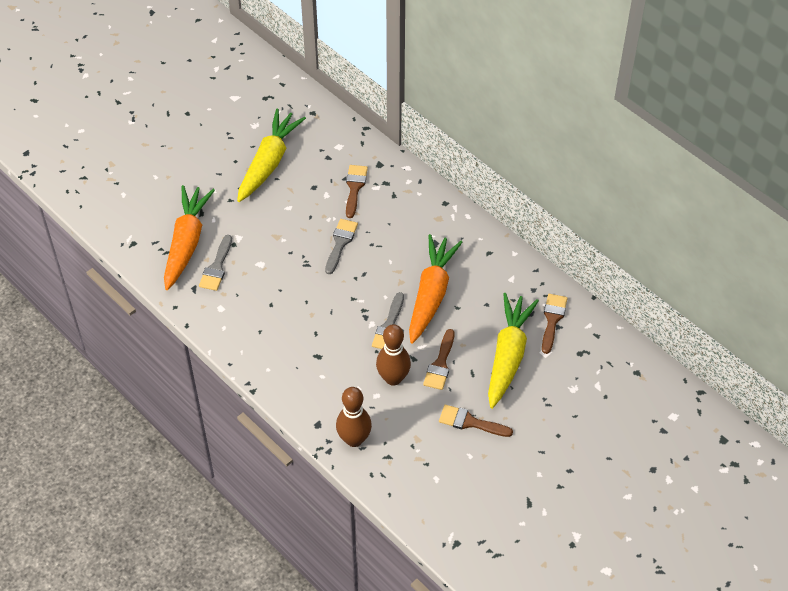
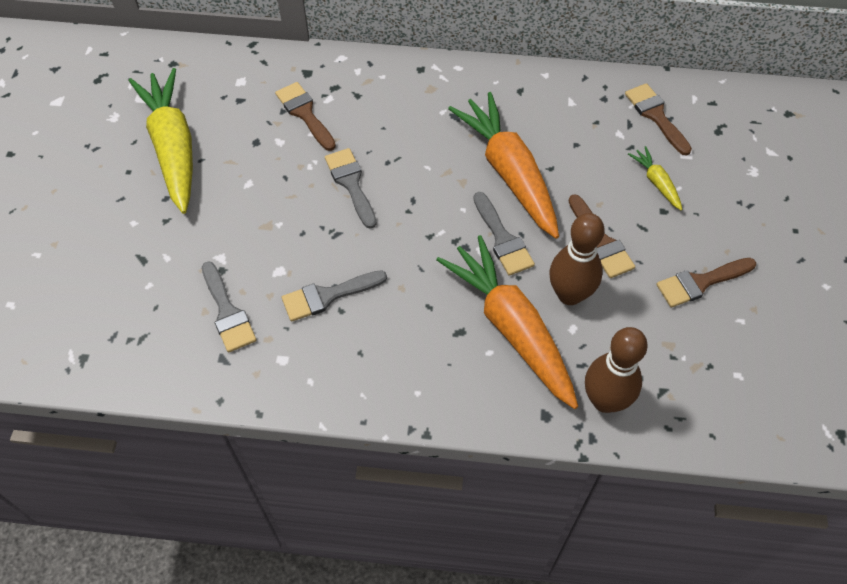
camera: 40 degrees left, 5 degrees up
orange carrot [164,185,215,290] -> orange carrot moved to [437,235,578,409]
yellow carrot [488,293,539,409] -> yellow carrot [628,146,683,210], size x0.44
none -> grey brush [282,270,387,322]

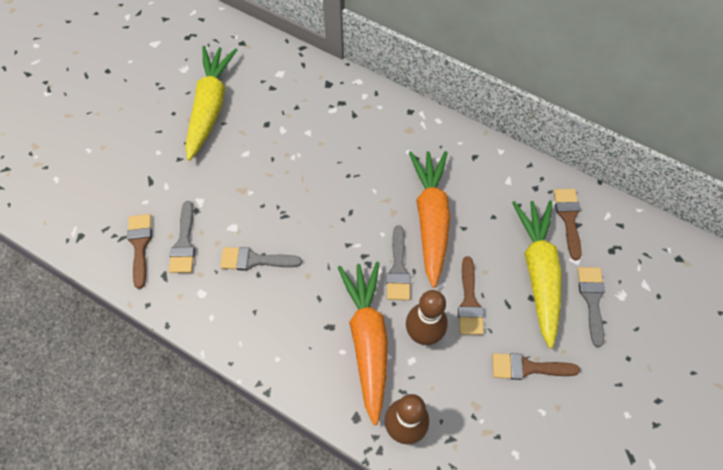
camera: 25 degrees right, 5 degrees up
brown brush [275,82,336,151] -> brown brush moved to [127,214,152,289]
grey brush [325,148,377,229] -> grey brush moved to [578,267,605,347]
yellow carrot [628,146,683,210] -> yellow carrot [512,200,561,348], size x2.29

